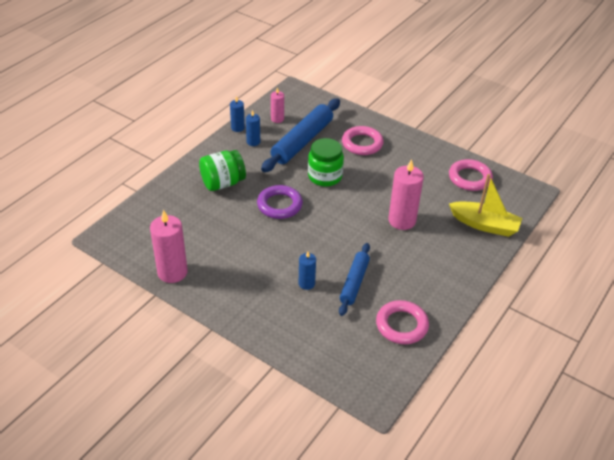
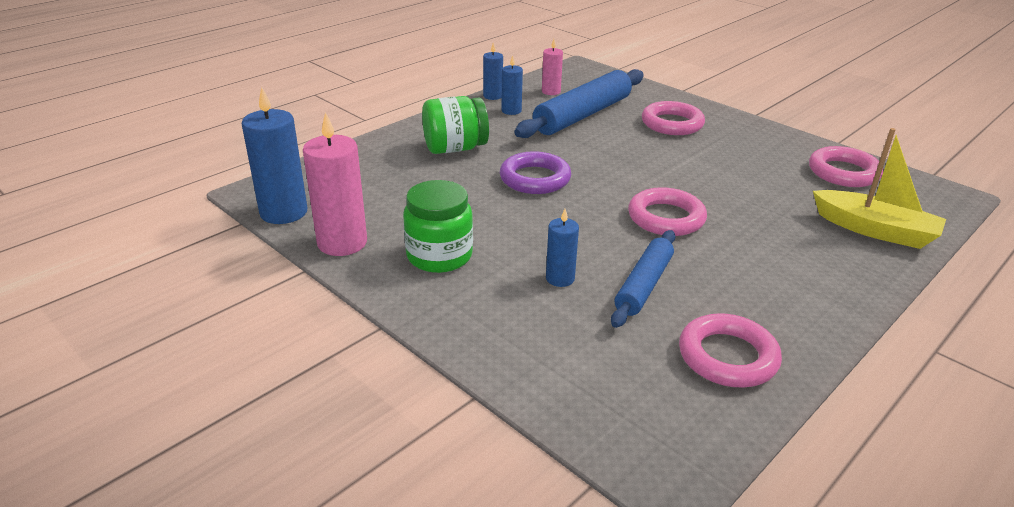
camera: 10 degrees right, 10 degrees down
green jar [308,138,344,187] -> green jar moved to [403,180,473,273]
pink candle [388,159,424,230] -> none
none -> blue candle [241,87,307,224]
none -> pink ring [628,187,707,236]

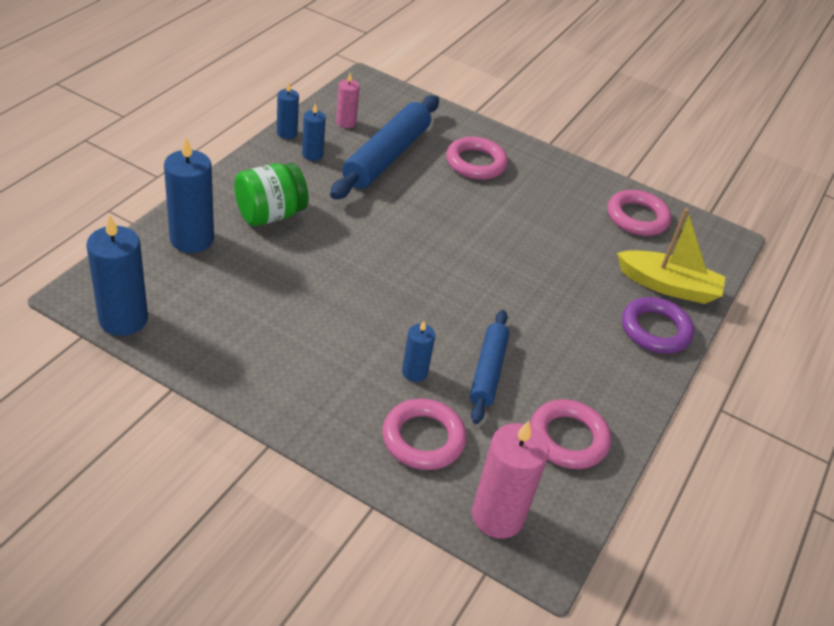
camera: 20 degrees left, 10 degrees up
pink candle [303,112,367,256] -> pink candle moved to [472,421,549,538]
green jar [403,180,473,273] -> none
purple ring [500,151,571,194] -> purple ring moved to [622,297,694,354]
pink ring [628,187,707,236] -> pink ring moved to [383,398,467,470]
none -> blue candle [164,137,214,253]

